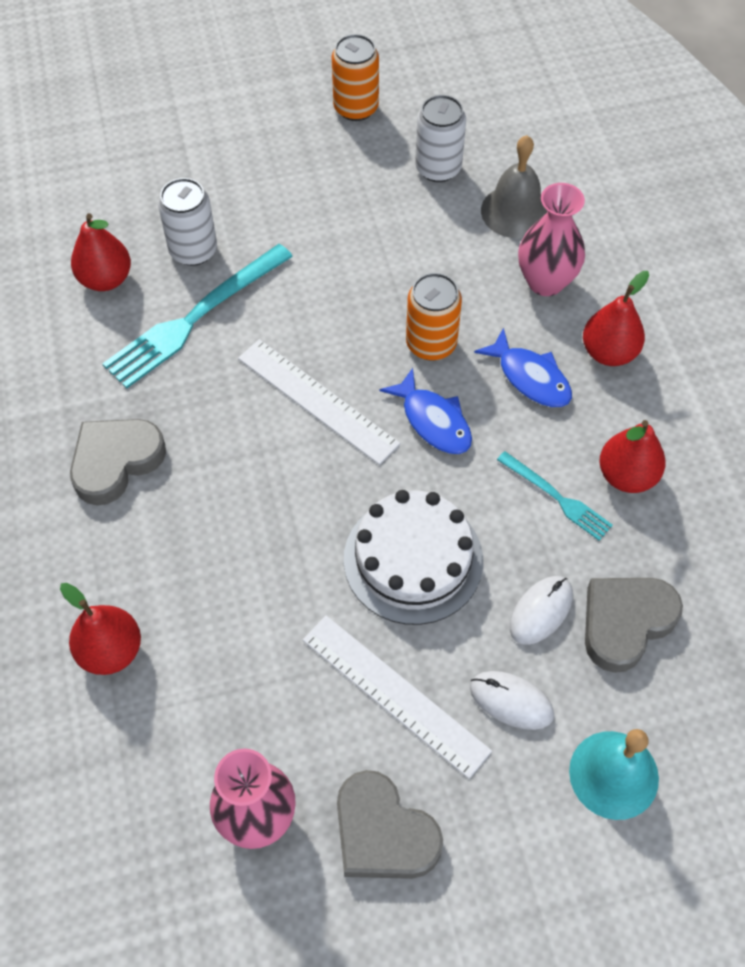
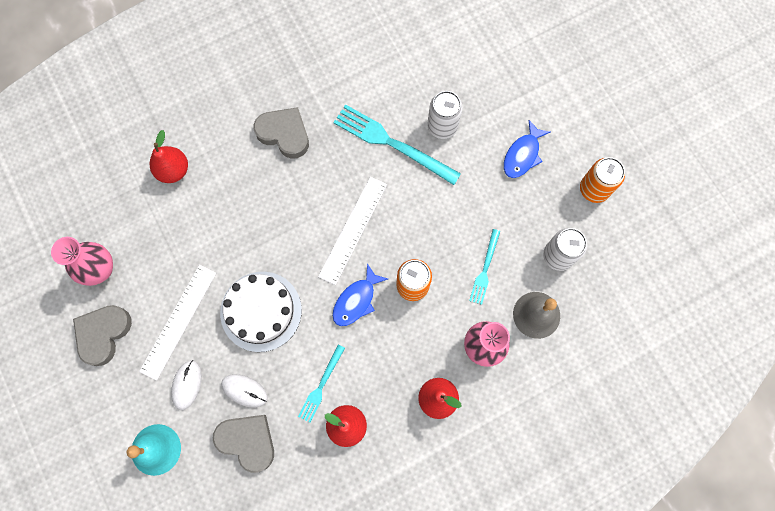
camera: 75 degrees right, 15 degrees up
red pear [71,213,131,291] -> none
blue fish [474,328,572,407] -> blue fish moved to [504,120,551,178]
none -> turquoise fork [469,229,500,305]

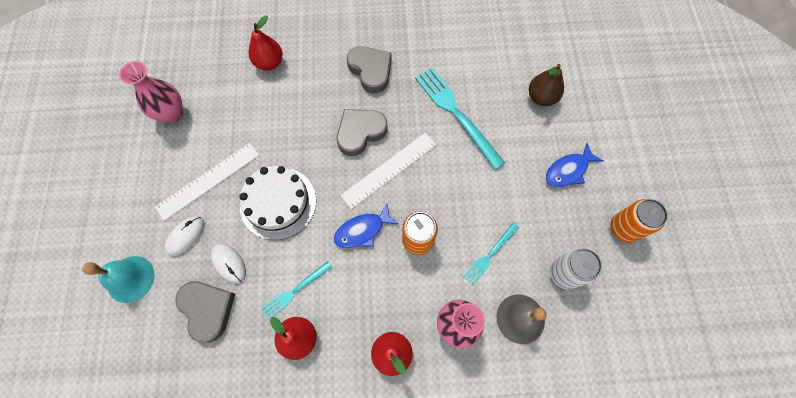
camera: 25 degrees right, 5 degrees down
grey heart [73,305,132,366] -> grey heart moved to [337,109,388,156]
white can [427,91,463,139] -> none
none -> brown pear [529,64,564,106]

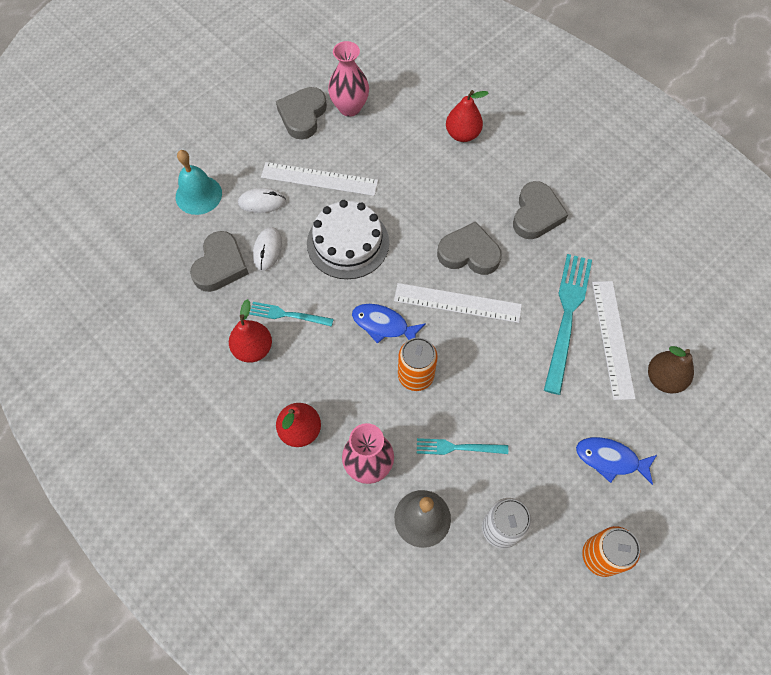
camera: 50 degrees right, 5 degrees down
none -> grey heart [276,87,327,140]
none -> white ruler [592,281,636,400]

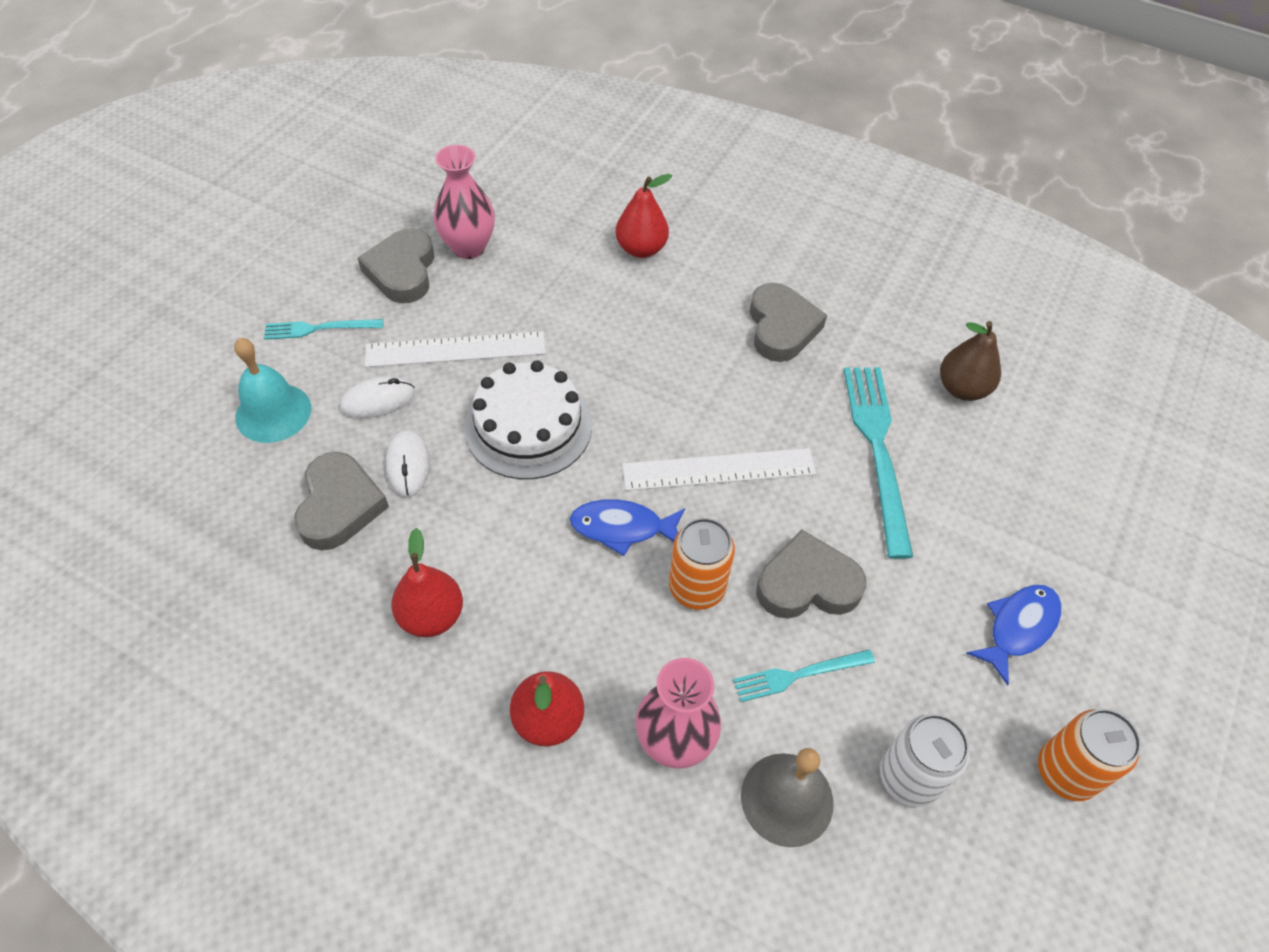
camera: 20 degrees left, 10 degrees down
turquoise fork [249,302,334,327] -> turquoise fork moved to [264,319,383,340]
grey heart [437,221,502,275] -> grey heart moved to [756,529,867,619]
blue fish [576,437,657,485] -> blue fish turned 135 degrees clockwise [966,585,1062,685]
white ruler [592,281,636,400] -> none
brown pear [648,346,694,393] -> brown pear moved to [940,321,1001,401]

